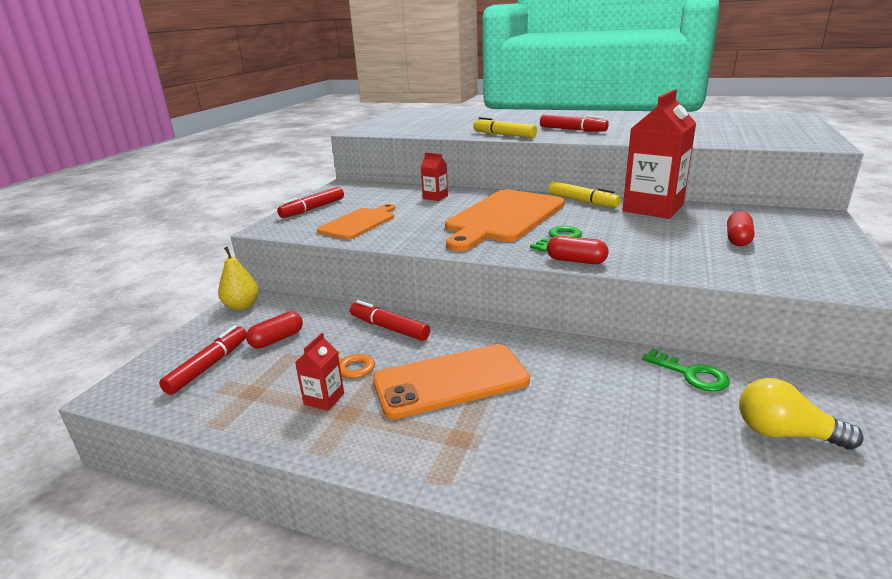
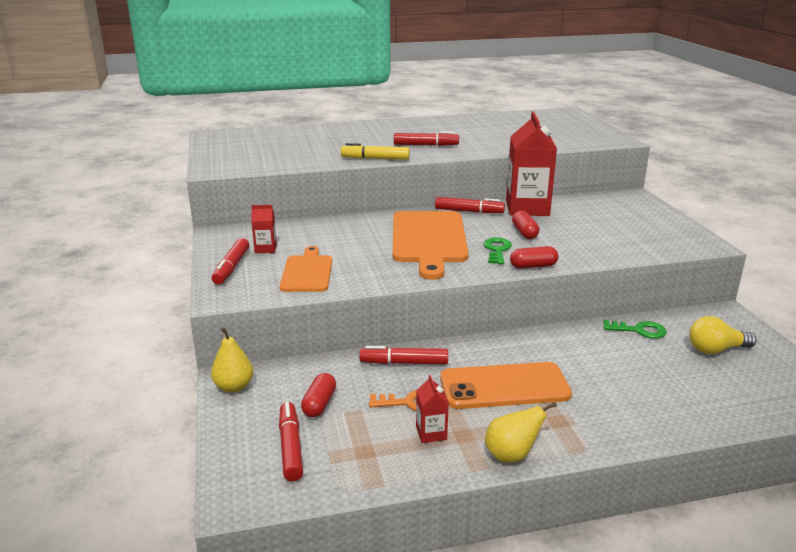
camera: 35 degrees left, 0 degrees up
orange phone [373,344,530,419] -> orange phone turned 45 degrees clockwise [440,362,572,409]
red carton [421,153,448,201] -> red carton moved to [251,205,277,253]
yellow marker [548,181,621,207] -> red marker [435,197,505,213]
red capsule [727,211,755,246] -> red capsule moved to [512,211,539,239]
none -> yellow pear [485,402,557,463]

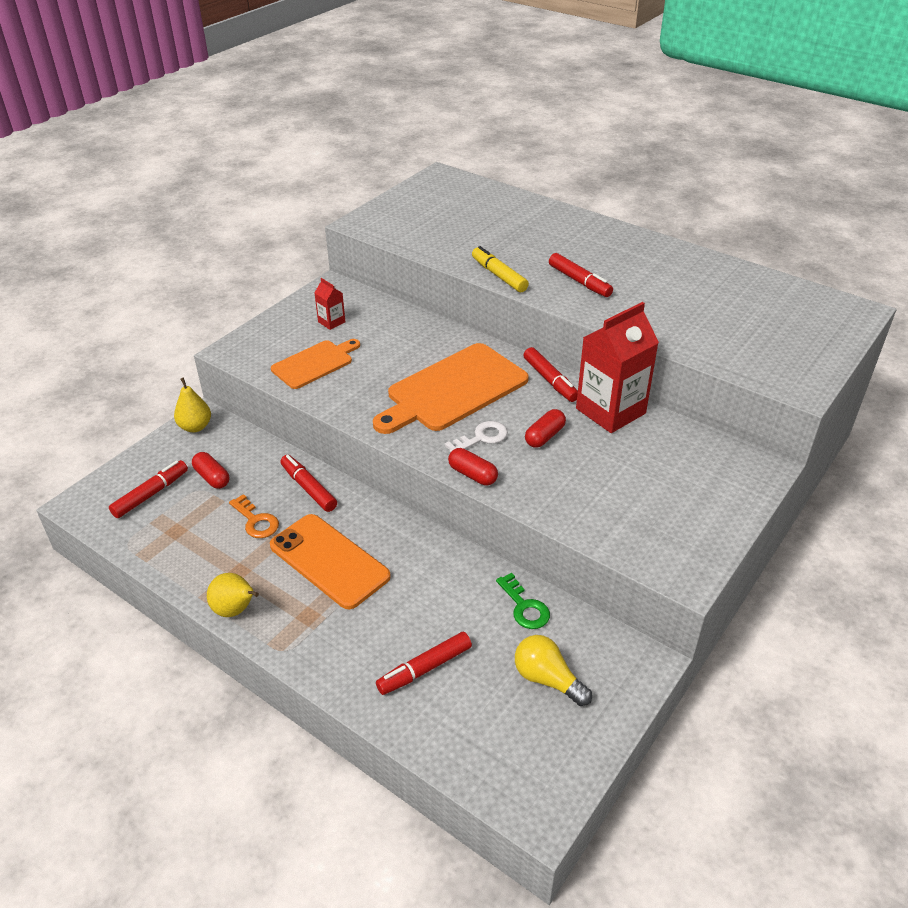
camera: 50 degrees right, 15 degrees up
red marker [212,238,249,285] -> red marker moved to [376,632,472,695]
red capsule [301,373,336,417] -> red capsule turned 75 degrees clockwise [192,452,229,489]
red carton [416,375,449,443] -> none
green key [483,237,512,264] -> white key [445,421,508,453]

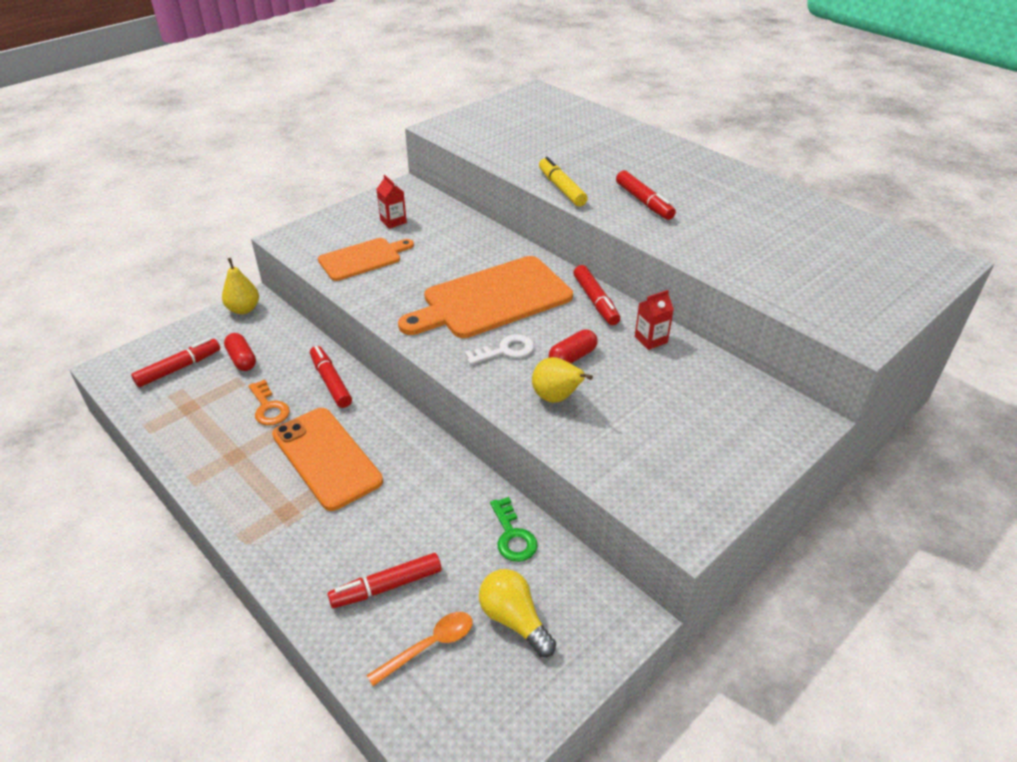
camera: 10 degrees right, 0 degrees up
yellow pear [207,573,259,617] -> yellow pear moved to [532,357,593,403]
red capsule [448,448,498,485] -> none
red carton [576,302,659,433] -> red carton [635,290,674,350], size x0.45
none -> orange spoon [366,612,473,686]

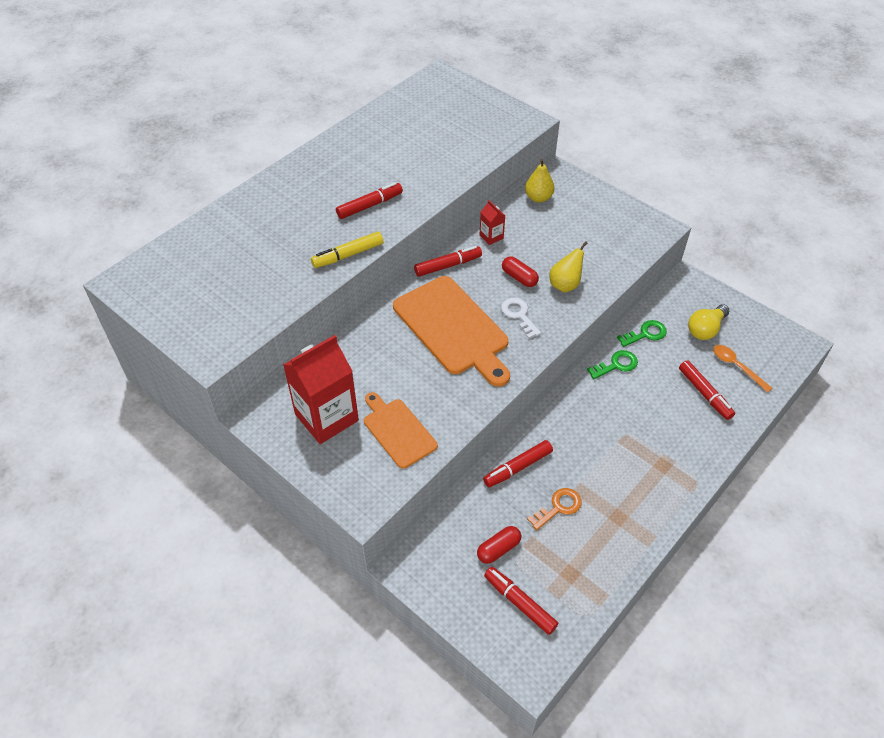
camera: 95 degrees left, 10 degrees up
yellow pear [222,258,259,314] -> yellow pear moved to [525,159,554,203]
orange phone [272,408,383,511] -> none
red carton [377,175,407,229] -> red carton [283,335,359,444], size x2.24
none -> green key [587,350,638,379]

